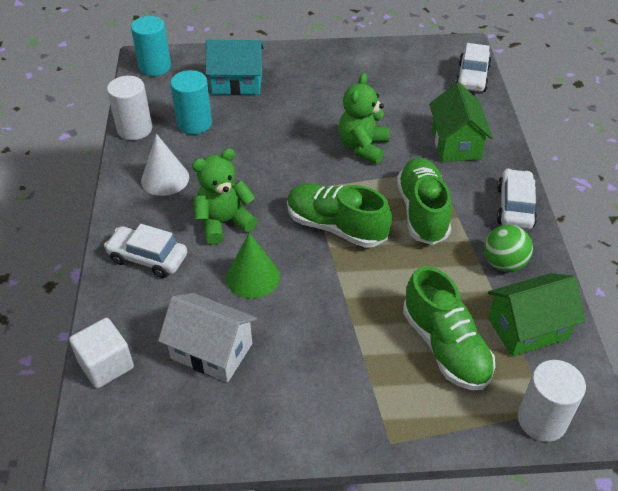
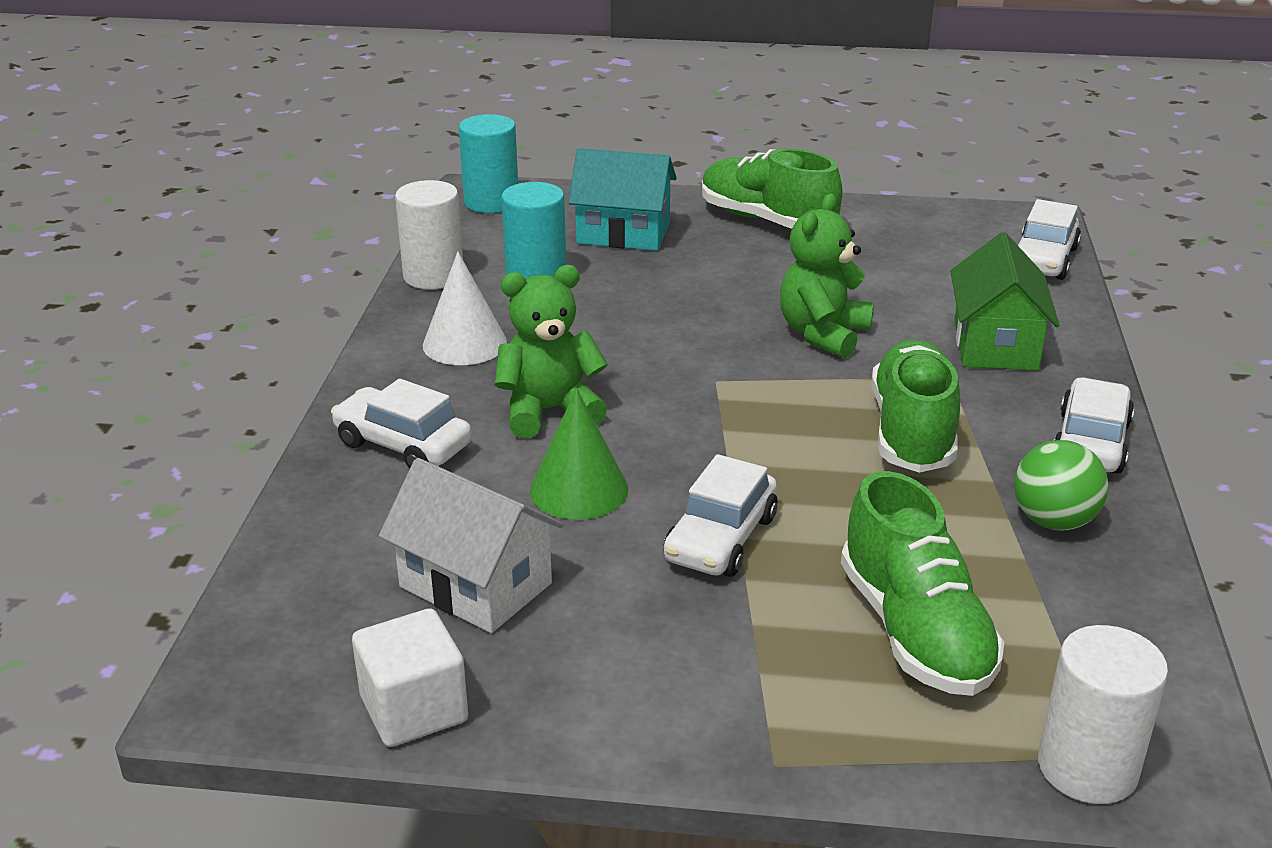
camera: 10 degrees right, 15 degrees down
white cube [69,318,134,388] -> white cube moved to [352,608,468,747]
green shoe [287,184,392,248] -> green shoe moved to [702,148,842,229]
green house [488,273,586,357] -> none
none -> white car [663,454,778,577]

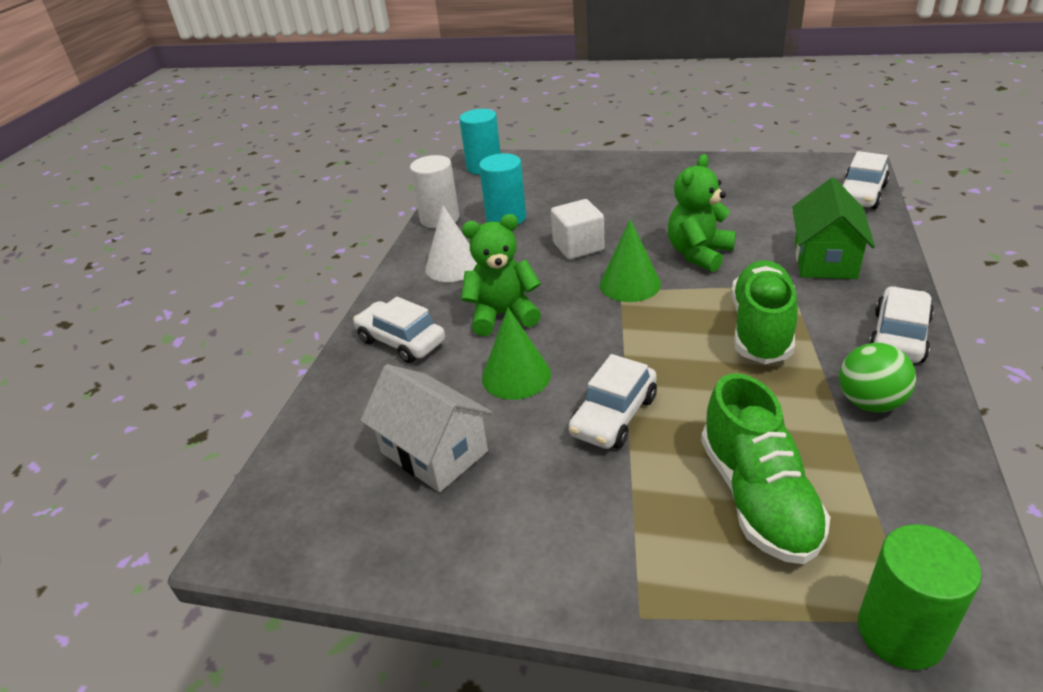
camera: 10 degrees right, 5 degrees up
white cube [352,608,468,747] -> white cube moved to [551,199,605,260]
turquoise house [568,148,677,251] -> none
green shoe [702,148,842,229] -> none
white cylinder [1038,625,1168,804] -> green cylinder [858,524,982,670]
none -> green cone [600,219,661,302]

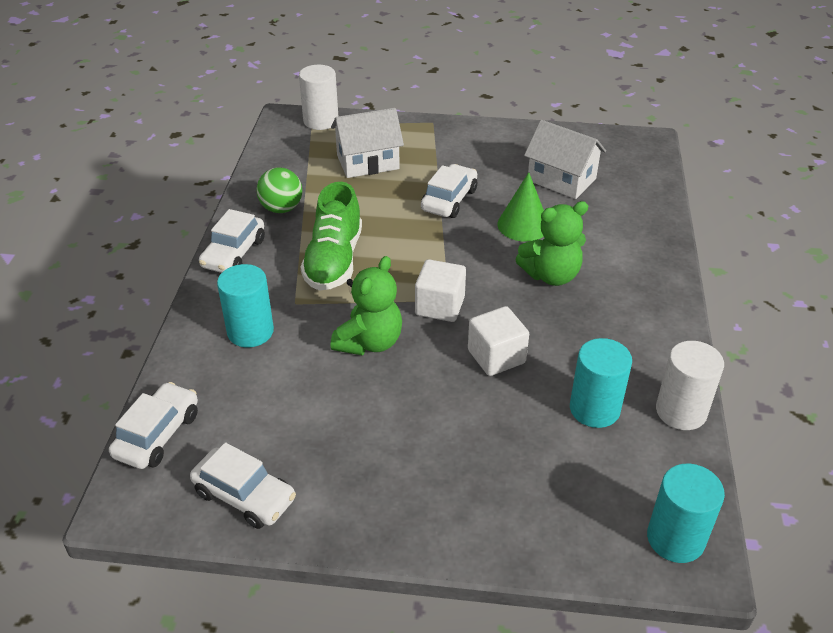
camera: 170 degrees right, 5 degrees up
white car [353,297,445,363] -> white car moved to [190,442,296,529]
white cone [425,205,477,282] -> none
green cone [600,219,661,302] -> white cube [415,259,466,322]
green shoe [701,373,830,564] -> white house [331,108,404,178]
green house [792,178,875,279] -> turquoise cylinder [217,264,274,347]
green cylinder [858,524,982,670] -> white cylinder [299,65,339,130]

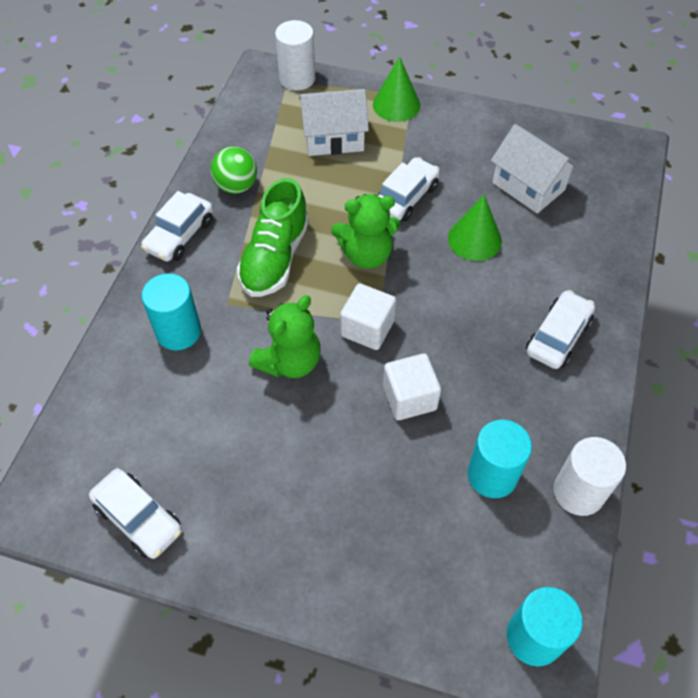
camera: 10 degrees right, 15 degrees up
white car [109,382,198,469] -> white car moved to [526,290,595,369]
green teddy bear [515,201,588,286] -> green teddy bear moved to [331,194,400,269]
none -> green cone [373,57,420,122]

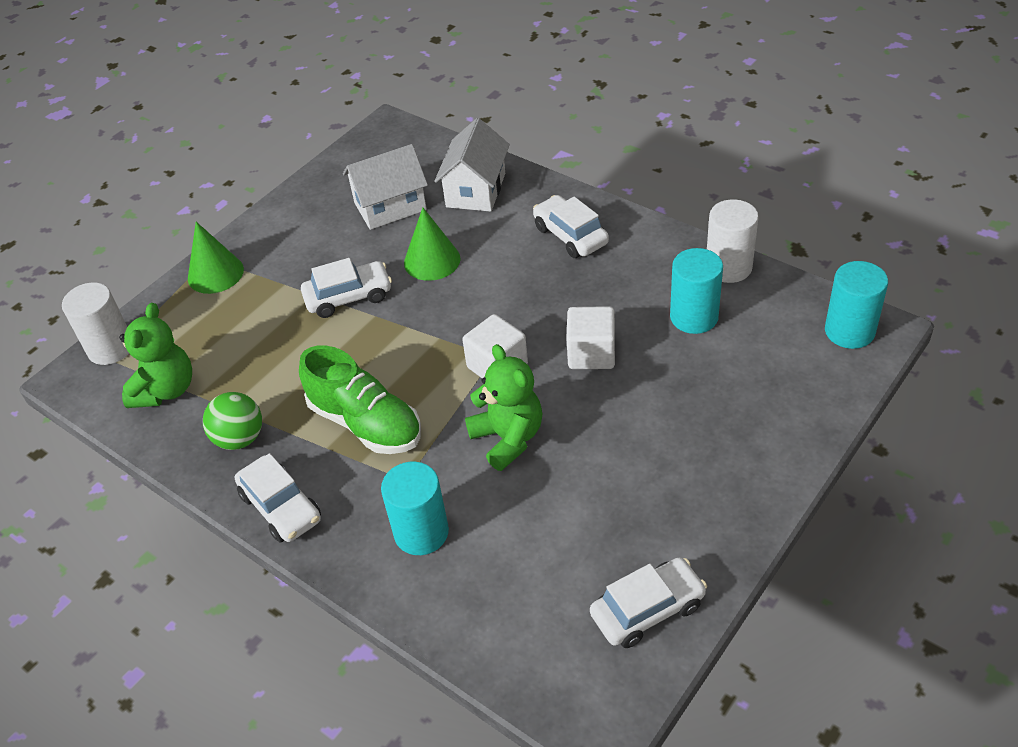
camera: 65 degrees left, 10 degrees down
white house [299,89,369,156] -> white house moved to [434,118,510,212]
green teddy bear [331,194,400,269] -> green teddy bear moved to [119,303,192,408]
white car [377,157,440,222] -> white car turned 105 degrees clockwise [301,258,392,318]

